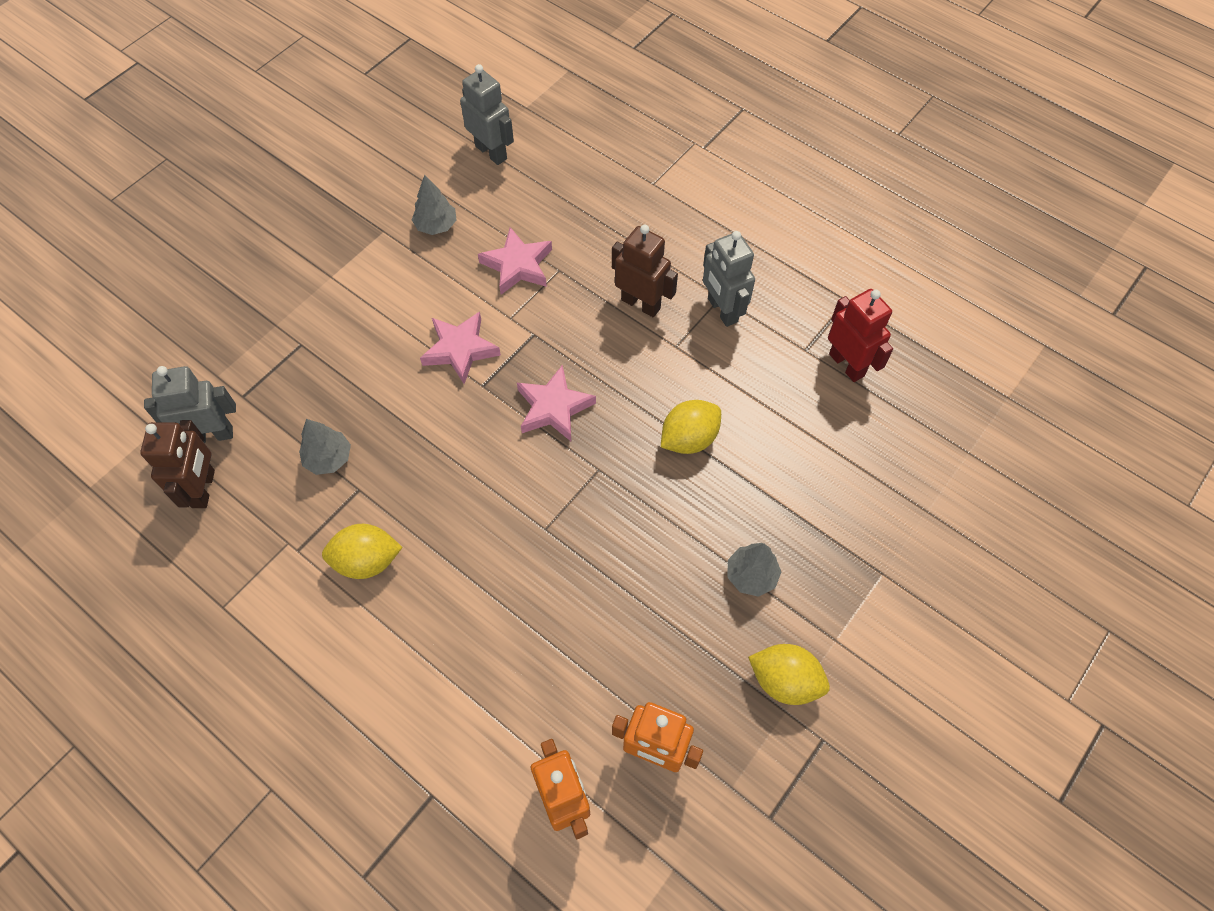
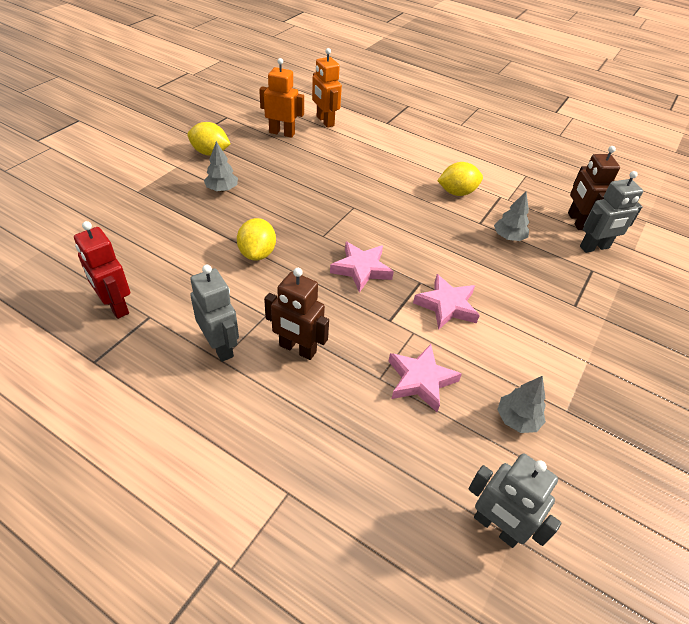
camera: 170 degrees right, 15 degrees down
yellow lemon [661,400,721,454] -> yellow lemon turned 45 degrees counterclockwise [237,218,276,260]

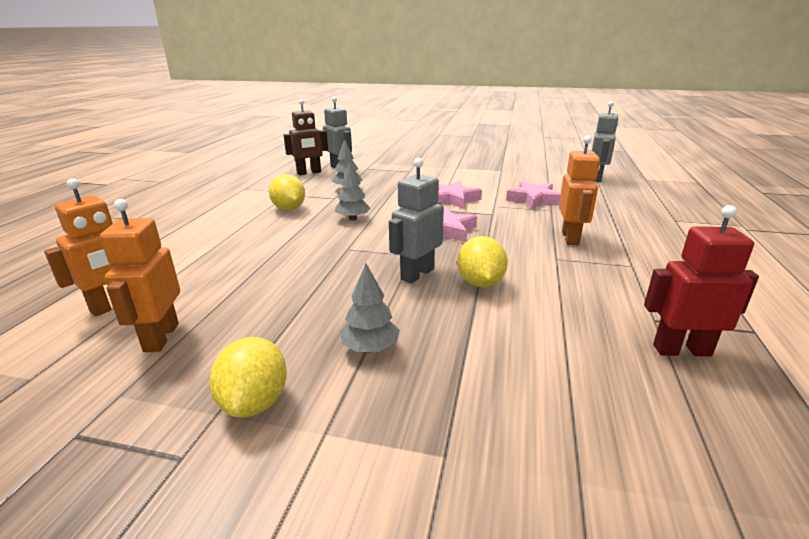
camera: 105 degrees left, 20 degrees down
red robot [74,221,130,319] -> red robot turned 120 degrees counterclockwise [644,205,759,357]
grey robot [190,265,239,362] -> grey robot moved to [389,158,444,283]
yellow lemon [237,218,276,260] -> yellow lemon turned 75 degrees counterclockwise [457,236,508,287]
brown robot [264,268,329,360] -> orange robot [559,135,600,245]
grey tree [497,376,546,433] -> grey tree moved to [335,161,371,221]

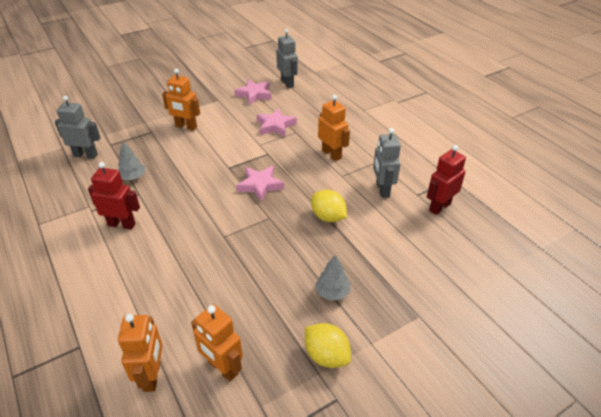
camera: 45 degrees left, 15 degrees up
yellow lemon [269,175,305,210] -> red robot [88,162,140,230]
brown robot [284,99,328,175] -> none
grey tree [335,161,371,221] -> none
grey robot [389,158,444,283] -> grey robot moved to [373,128,401,198]
pink star [438,181,482,209] -> pink star moved to [234,80,272,105]
none -> orange robot [162,69,200,131]

